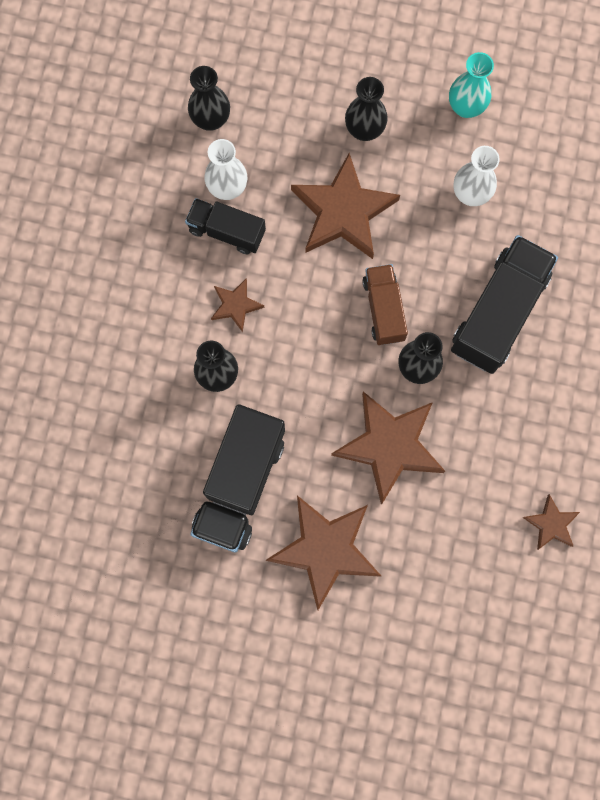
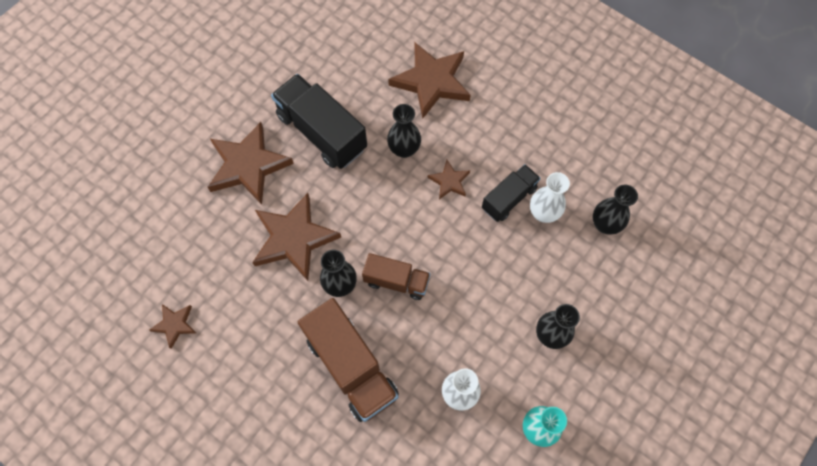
camera: 115 degrees right, 10 degrees down
brown star [291,153,400,259] -> brown star moved to [388,43,470,119]
black truck [451,235,558,374] -> brown truck [298,298,399,422]

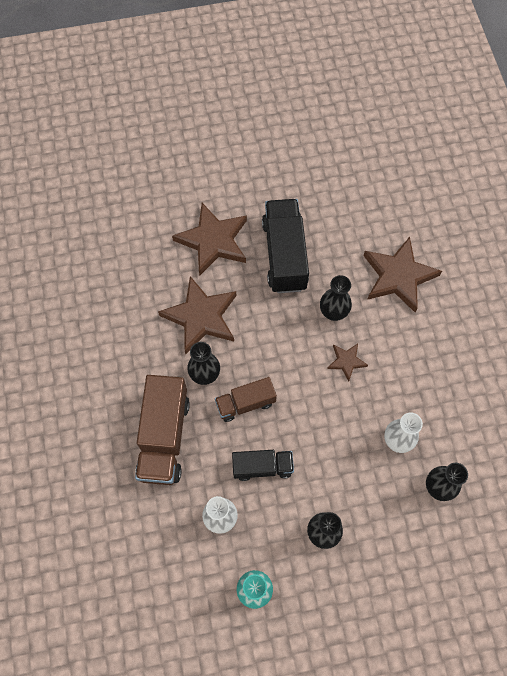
camera: 40 degrees right, 0 degrees up
brown star [149,304,196,349] -> none
brown truck [362,253,430,300] -> brown truck turned 105 degrees clockwise [215,377,277,422]
black truck [482,164,541,222] -> black truck moved to [232,450,294,481]

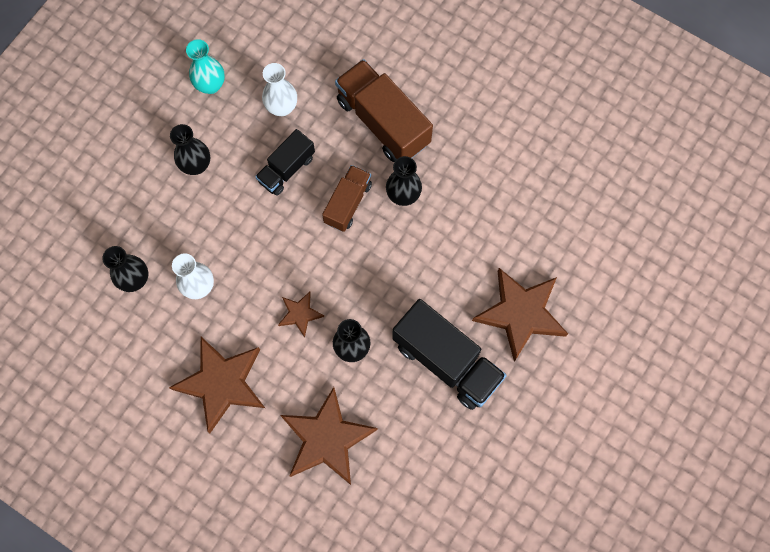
camera: 135 degrees right, 5 degrees up
brown star [158,276,236,354] -> brown star moved to [169,337,265,433]

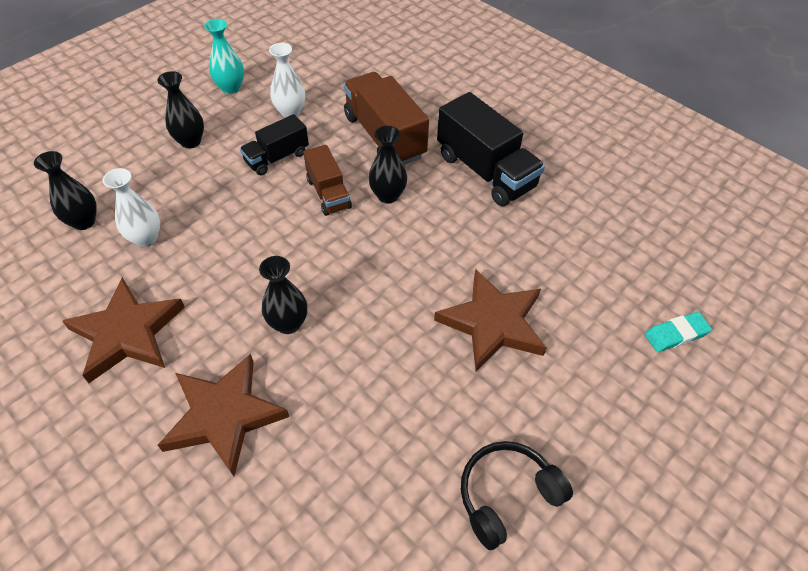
camera: 10 degrees right, 20 degrees down
brown star [278,292,324,337] -> none
brown truck [322,165,372,232] -> brown truck turned 120 degrees clockwise [303,145,352,216]
black truck [392,299,507,410] -> black truck moved to [437,92,545,206]
none -> black headphones [461,441,573,550]
none -> turquoise eraser [645,312,712,352]

